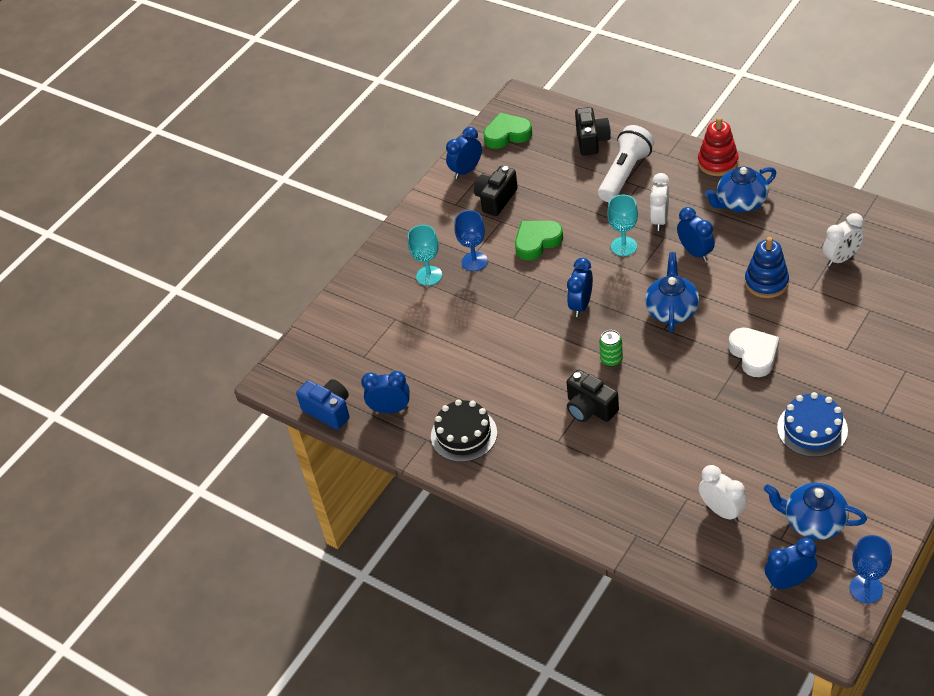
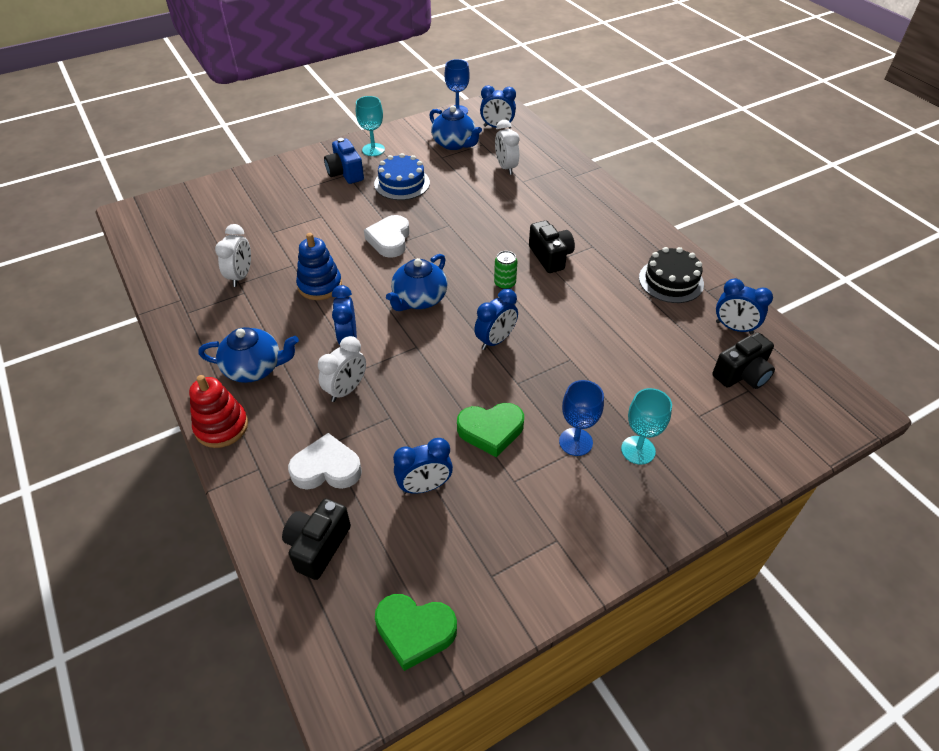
camera: 160 degrees left, 0 degrees up
blue camera [296,379,349,430] -> blue camera moved to [324,138,364,184]
blue clock [446,127,482,179] -> blue clock moved to [393,438,453,494]
black camera [474,166,518,216] -> black camera moved to [712,333,775,389]
white flashlight [598,125,654,202] -> white heart [288,433,362,489]
turquoise goblet [607,195,638,256] -> turquoise goblet moved to [356,96,385,156]
white clock [823,213,864,267] -> white clock turned 105 degrees clockwise [215,224,251,287]

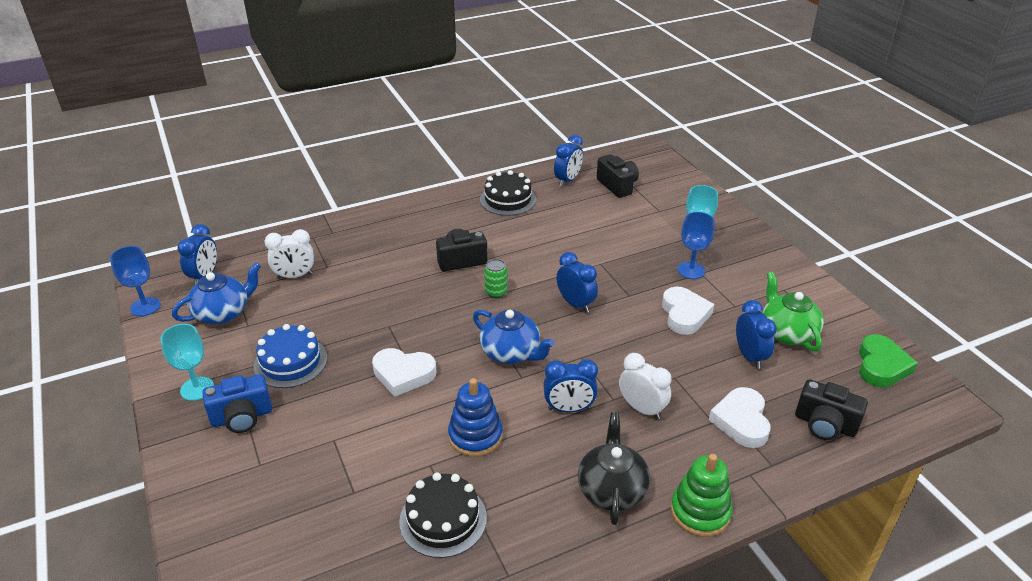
camera: 85 degrees left, 10 degrees down
red stacking toy [189,375,248,448] -> green stacking toy [671,454,732,537]
blue teapot [198,327,299,383] -> black teapot [578,412,650,525]
white clock [215,224,251,287] -> black cake [399,472,487,558]
green heart [457,403,524,457] -> white heart [662,286,714,335]
none -> green teapot [762,272,824,351]

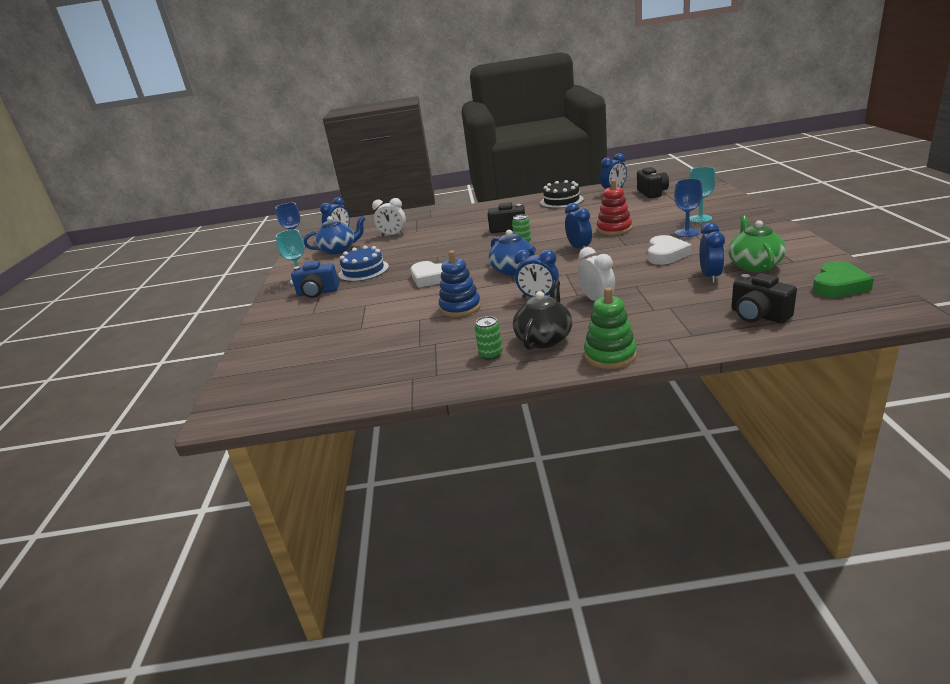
camera: 25 degrees right, 10 degrees down
black cake [399,472,487,558] -> none
white heart [709,387,771,448] -> none
none -> green can [475,316,502,360]
none -> red stacking toy [597,180,632,235]

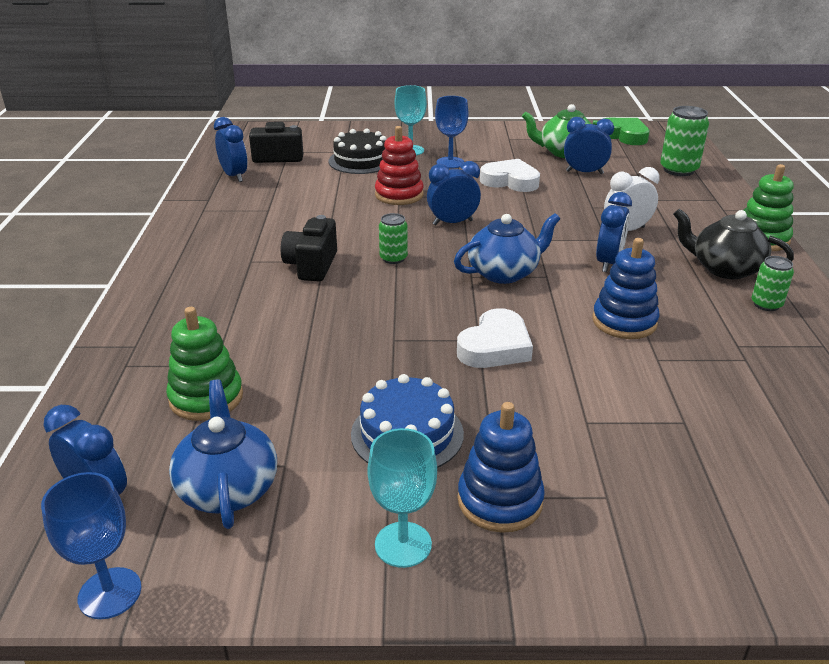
camera: 90 degrees left, 5 degrees up
blue camera [291,261,339,298] -> blue stacking toy [458,402,545,533]
white clock [372,198,406,236] -> green stacking toy [166,307,243,421]
black cake [540,180,584,208] -> black cake moved to [329,128,386,174]
black camera [731,273,797,323] -> green can [660,106,709,176]

